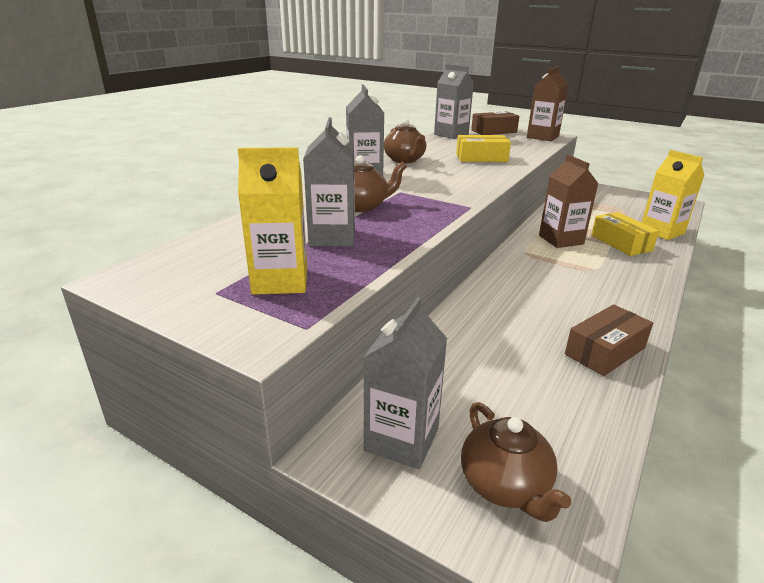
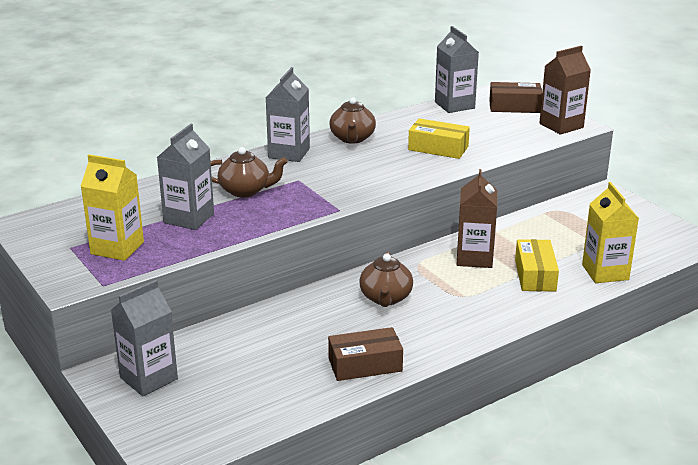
camera: 25 degrees right, 0 degrees up
brown teapot [461,402,571,522] -> brown teapot moved to [359,252,413,307]

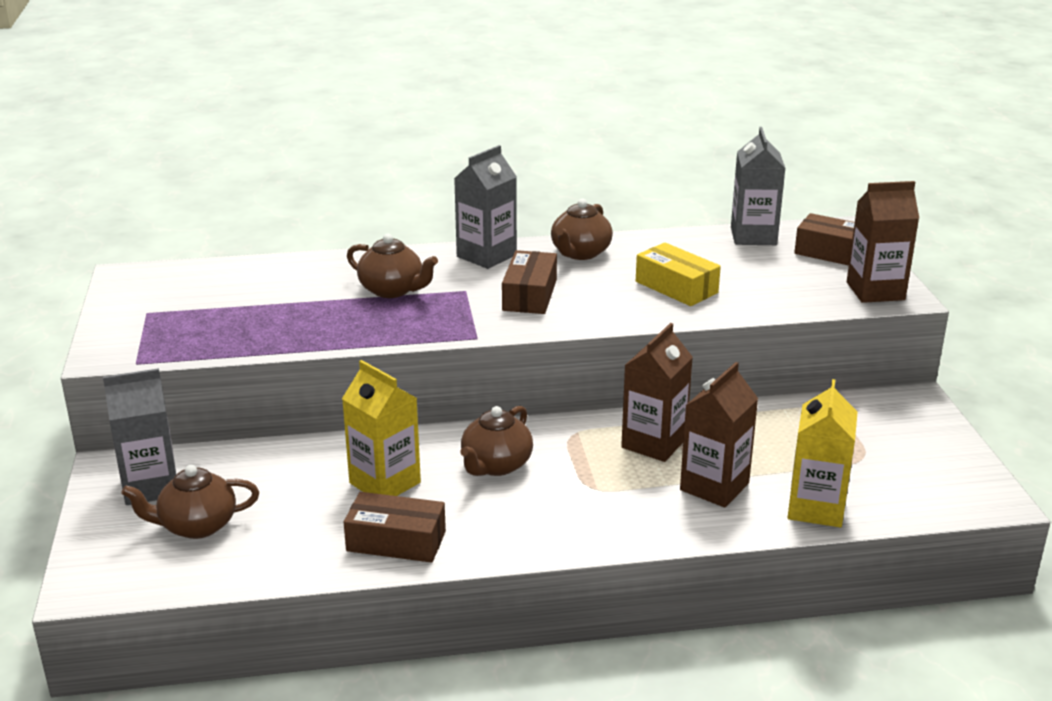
camera: 25 degrees right, 0 degrees up
yellow carton [81,154,144,261] -> yellow carton moved to [342,360,421,496]
grey carton [157,124,214,230] -> none
yellow box [515,239,559,291] -> brown carton [680,362,758,508]
none -> brown teapot [121,465,259,539]
none -> brown box [502,250,557,314]

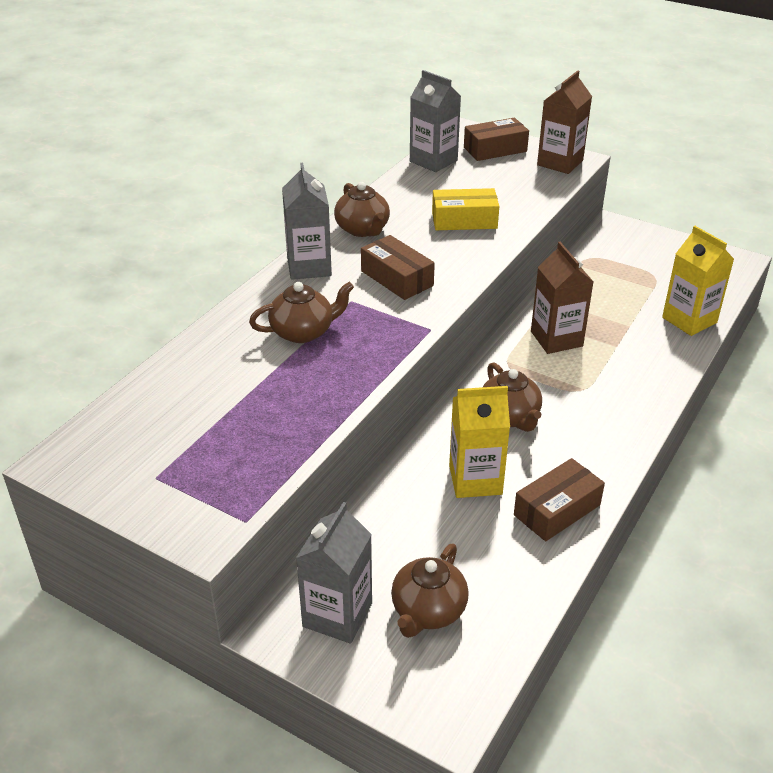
camera: 50 degrees left, 10 degrees up
brown carton [680,362,758,508] -> none

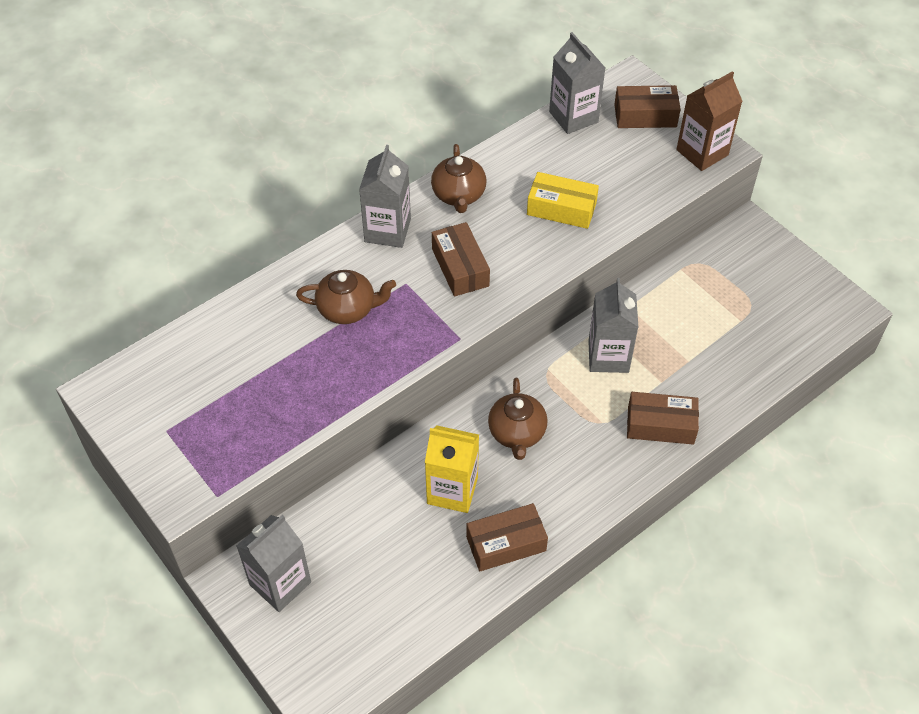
camera: 20 degrees right, 15 degrees up
brown teapot [391,543,469,638] -> none
brown carton [531,242,594,354] -> grey carton [588,278,638,373]
yellow carton [662,226,734,336] -> none
none -> brown box [627,392,699,445]

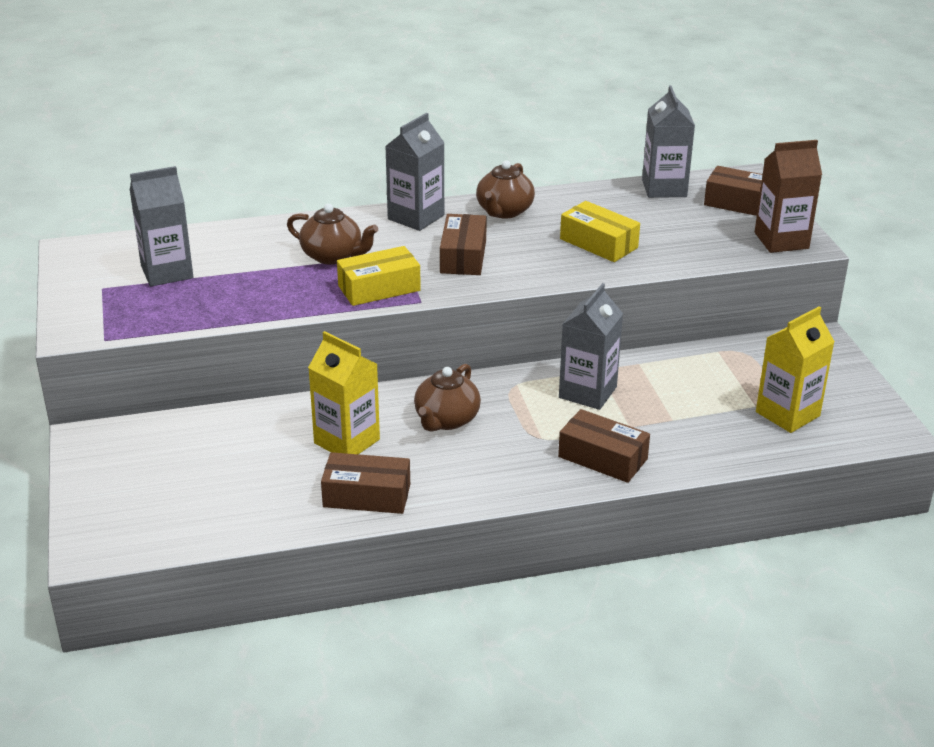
camera: 25 degrees right, 20 degrees down
grey carton [236,515,311,612] -> grey carton moved to [130,166,193,287]
none -> yellow box [337,246,421,306]
none -> yellow carton [756,306,835,433]

